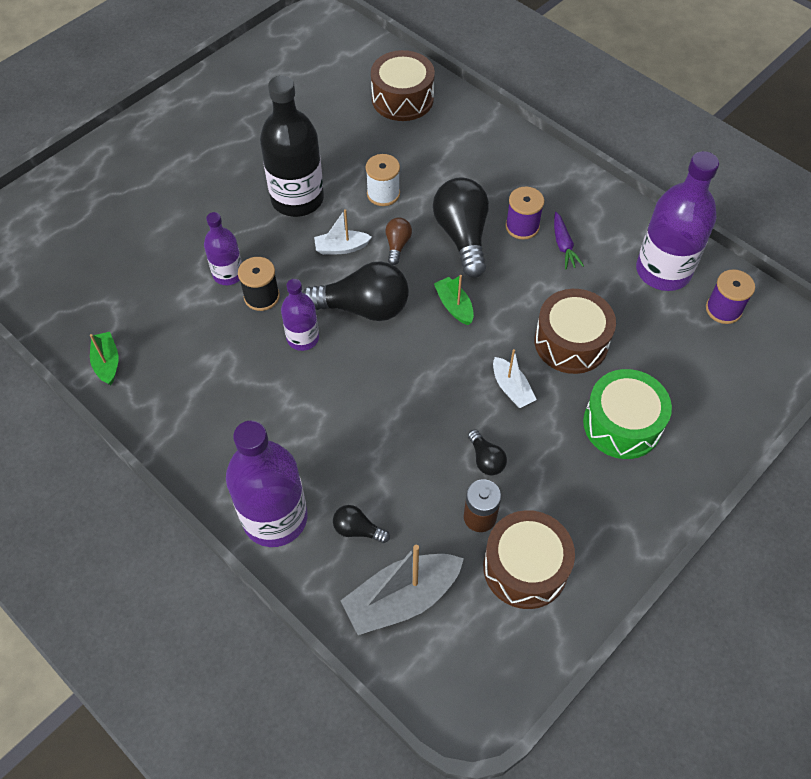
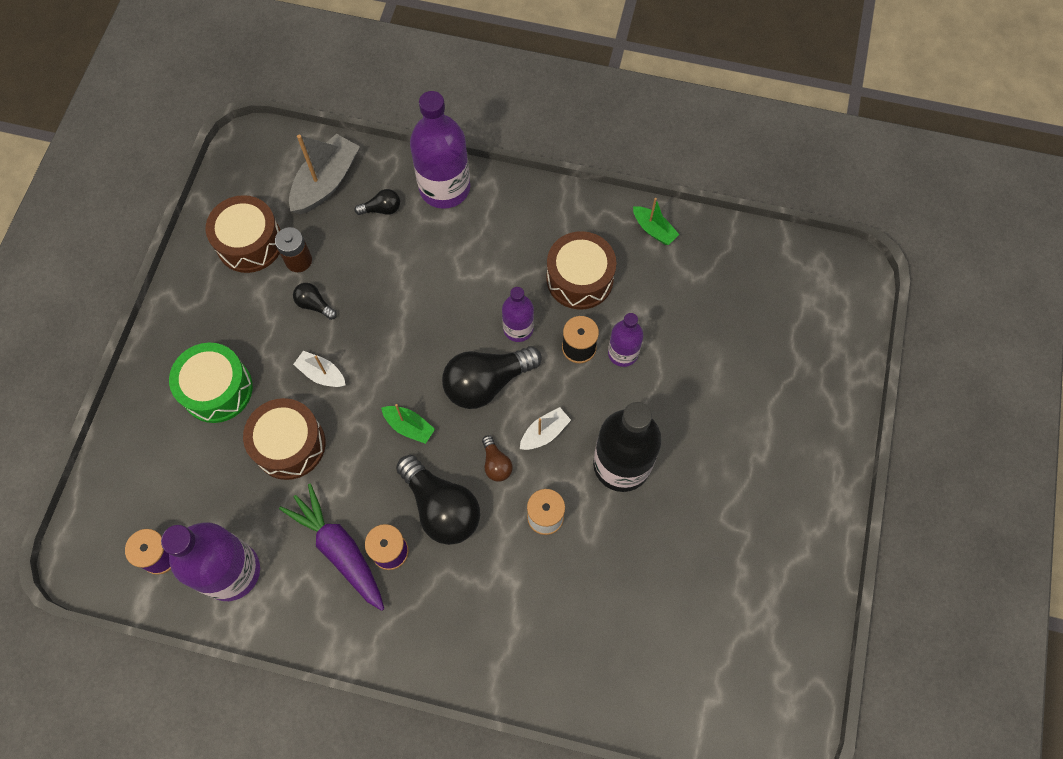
camera: 150 degrees right, 10 degrees up
brown drum [371,50,435,121] -> brown drum moved to [546,231,617,310]
purple carrot [554,212,584,269] -> purple carrot [279,484,384,611], size x1.90

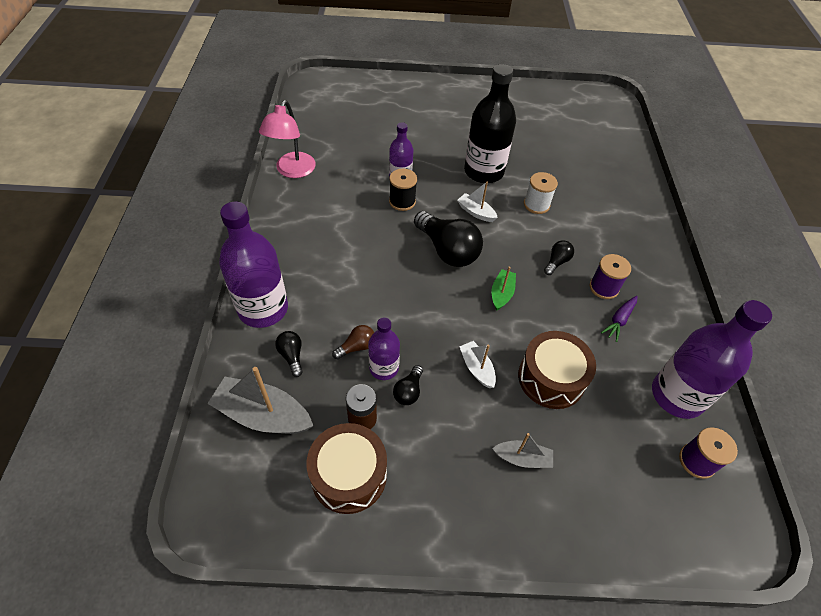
camera: 105 degrees left, 15 degrees down
green drum [169,343,253,423] -> grey boat [492,433,553,468]
purple carrot [279,484,384,611] -> purple carrot [601,296,638,342], size x0.53
white boat [293,351,346,387] -> white boat turned 135 degrees clockwise [459,341,496,388]
black light bulb [396,455,480,545] -> black light bulb [544,240,574,275], size x0.48
brown light bulb [482,435,512,482] -> brown light bulb moved to [332,325,374,359]
purple bottle [502,287,534,342] -> purple bottle moved to [368,317,400,380]
brown drum [546,231,617,310] -> none
green boat [633,198,679,245] -> pink lamp [259,100,316,178]

